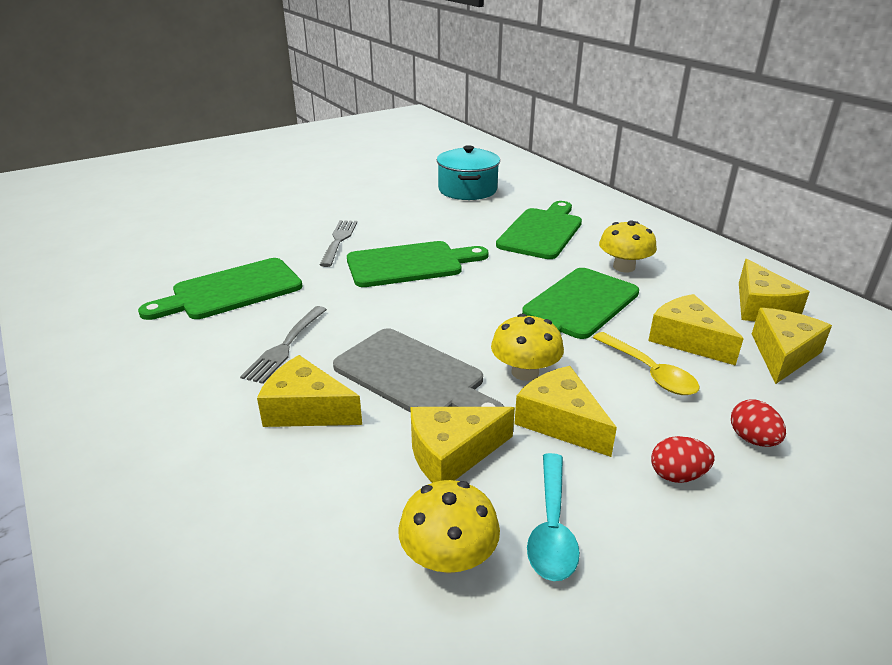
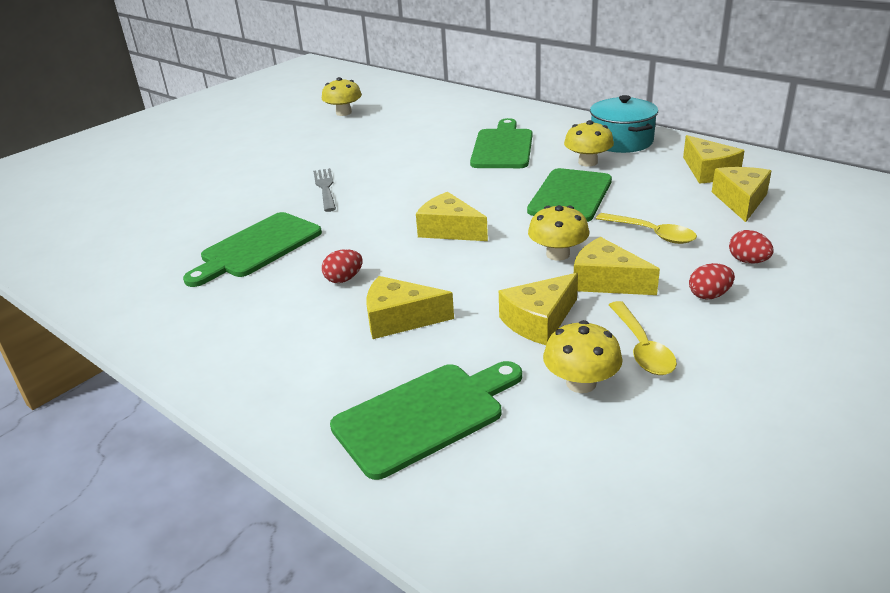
camera: 15 degrees left, 0 degrees up
grey fork [240,306,327,384] -> red egg [322,249,363,283]
grey cutting board [333,328,504,413] -> none
green cutting board [347,241,489,287] -> green cutting board moved to [330,361,522,480]
turquoise pot [437,145,500,200] -> turquoise pot moved to [590,95,658,153]
turquoise spoon [527,453,580,581] -> yellow spoon [609,301,677,375]
yellow cheese [648,294,744,366] -> yellow cheese moved to [416,192,488,241]
none -> yellow mushroom [322,77,362,116]

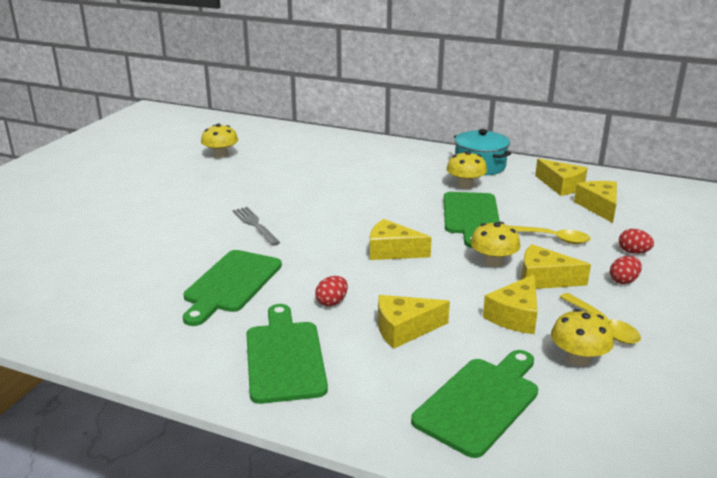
camera: 20 degrees left, 5 degrees down
green cutting board [470,118,532,168] -> green cutting board moved to [246,304,328,404]

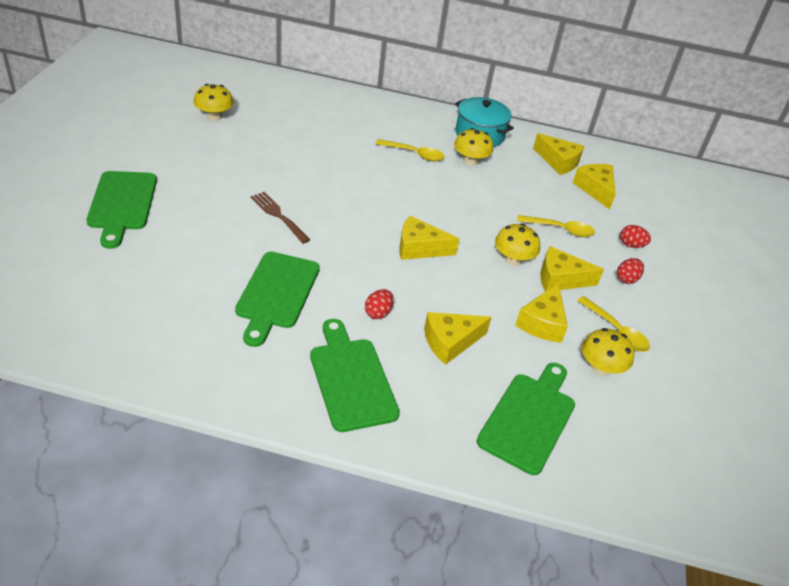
camera: 15 degrees left, 15 degrees up
grey fork [233,207,280,246] -> brown fork [250,192,310,244]
green cutting board [444,192,500,248] -> green cutting board moved to [86,171,157,249]
none -> yellow spoon [375,139,445,161]

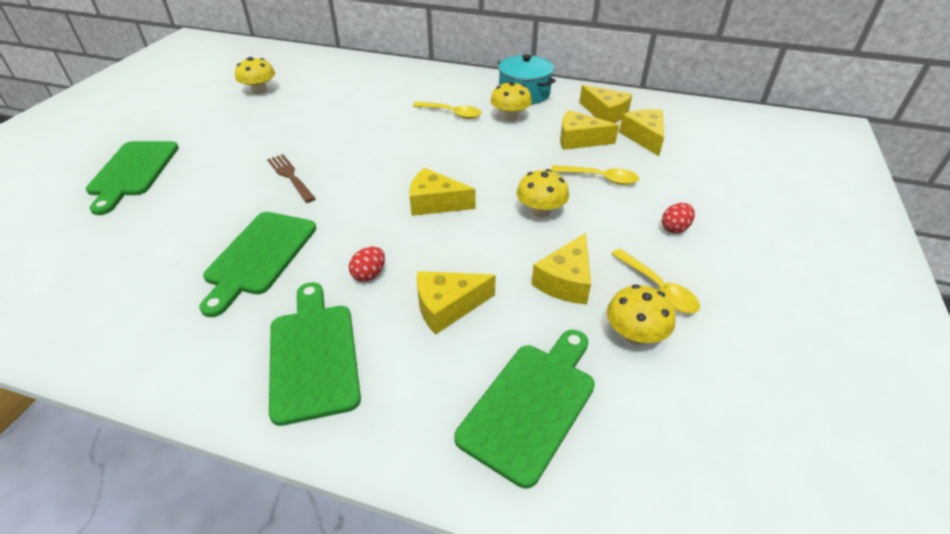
camera: 10 degrees right, 0 degrees up
yellow cheese [541,246,604,292] -> yellow cheese moved to [560,110,619,150]
red egg [620,225,651,248] -> none

